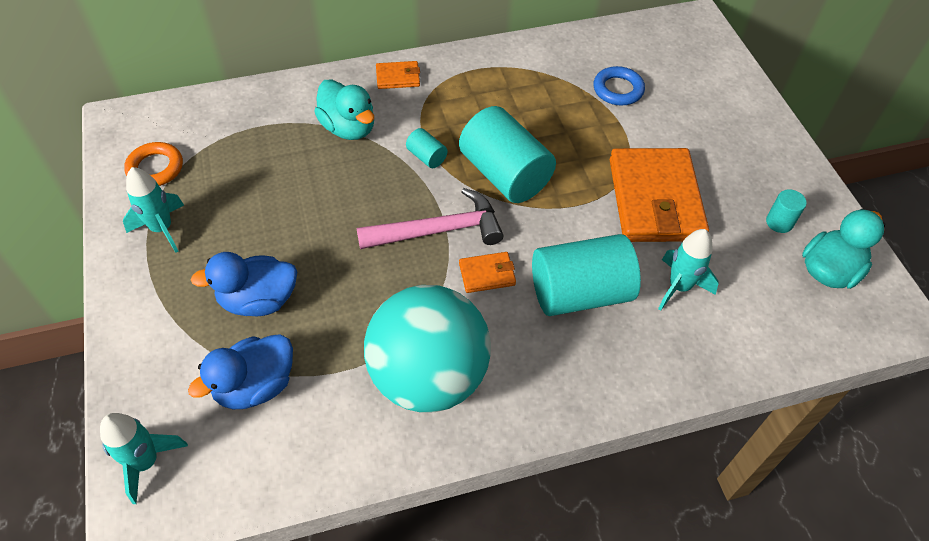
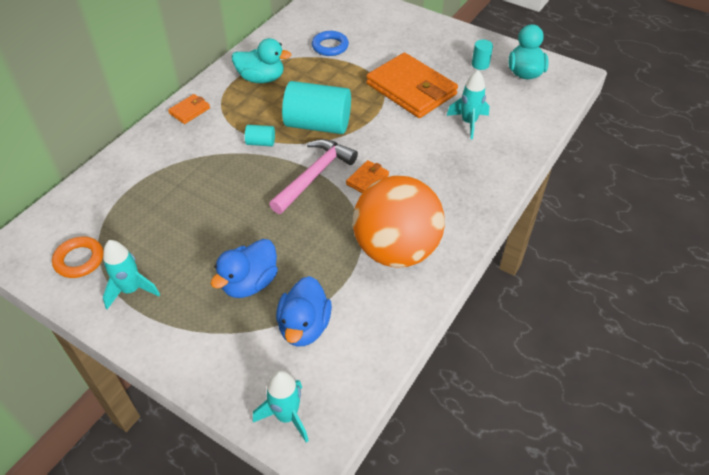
camera: 40 degrees left, 5 degrees down
turquoise duck [314,79,374,140] -> turquoise duck moved to [232,38,291,83]
turquoise ball [364,285,491,413] -> orange ball [353,175,445,268]
turquoise cylinder [532,234,641,316] -> none

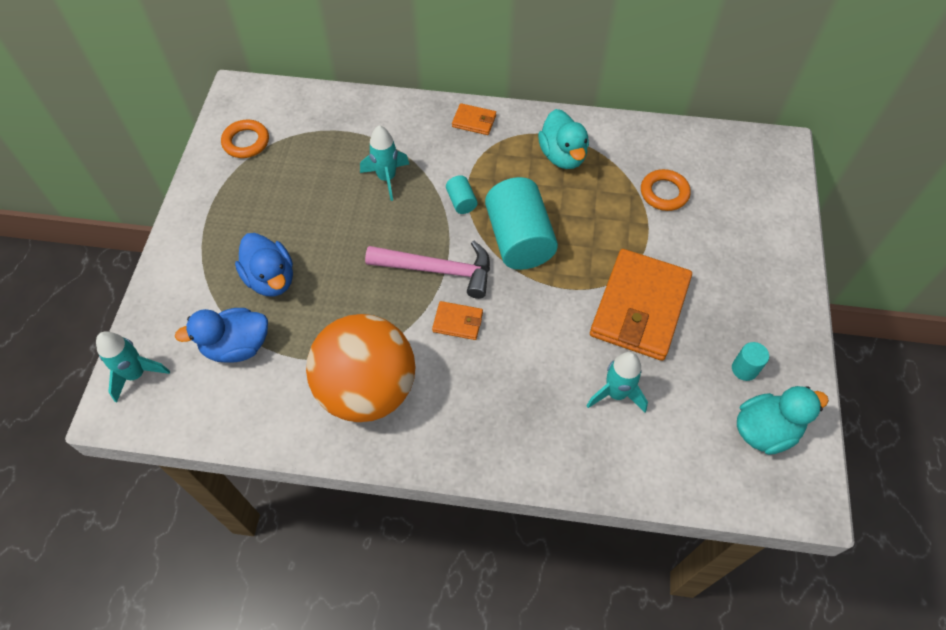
camera: 65 degrees right, 10 degrees up
turquoise rocket [103,240,160,309] -> turquoise rocket moved to [360,125,409,201]
blue duck [211,239,278,298] -> blue duck turned 135 degrees counterclockwise [235,233,293,297]
blue ring [312,31,349,56] -> orange ring [641,169,691,211]

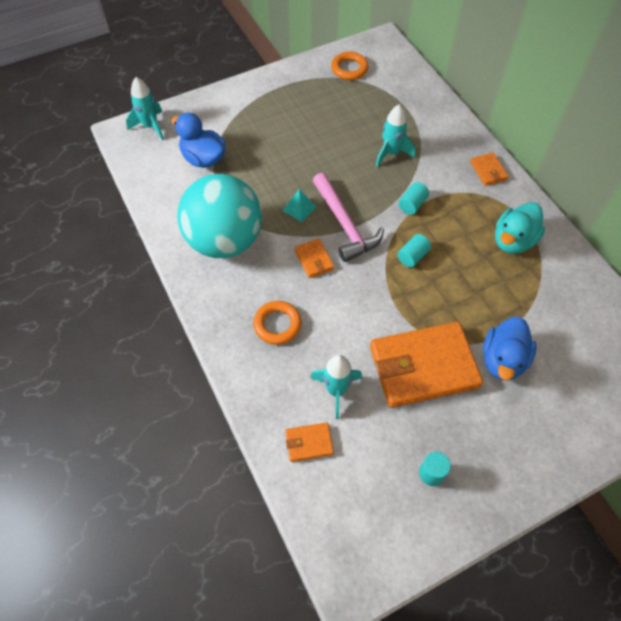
camera: 55 degrees right, 0 degrees up
blue duck [235,233,293,297] -> blue duck moved to [483,317,536,381]
orange ball [306,314,415,422] -> turquoise ball [177,174,262,258]
turquoise cylinder [485,177,558,270] -> turquoise cylinder [397,234,431,268], size x0.44
orange ring [641,169,691,211] -> orange ring moved to [253,301,302,345]
turquoise duck [737,386,829,455] -> none
none -> turquoise pyramid [282,189,317,222]
none -> orange wallet [285,422,334,462]

